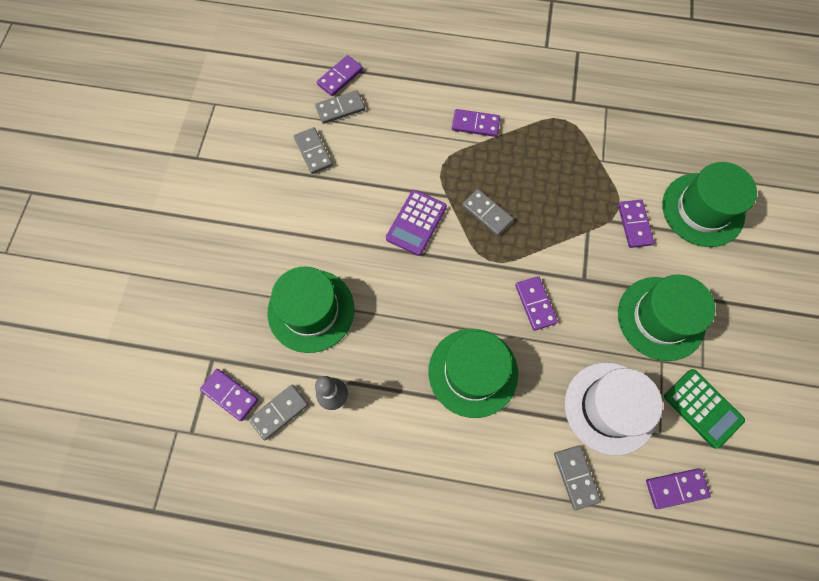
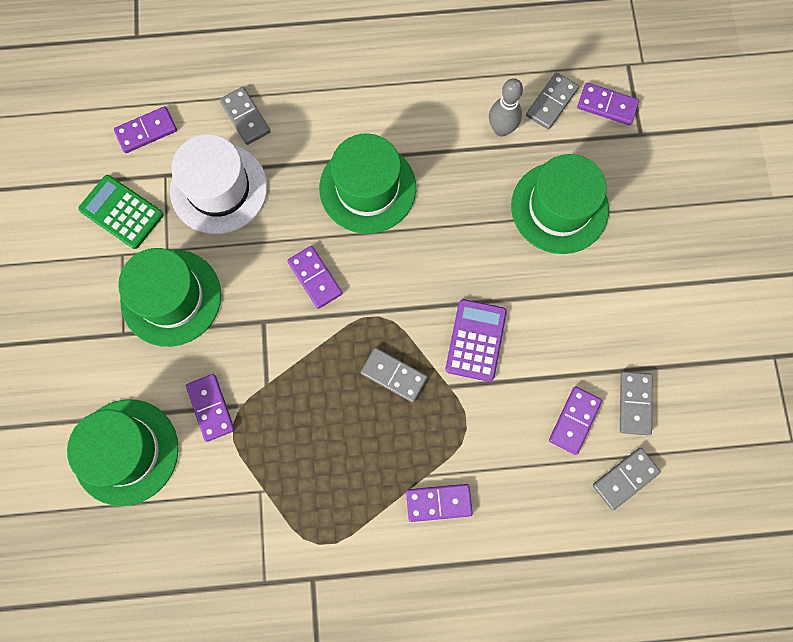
camera: 165 degrees right, 5 degrees up
grey domino [294,127,333,174] -> grey domino turned 45 degrees clockwise [620,371,652,435]
purple domino [317,55,363,96] -> purple domino moved to [549,386,602,455]

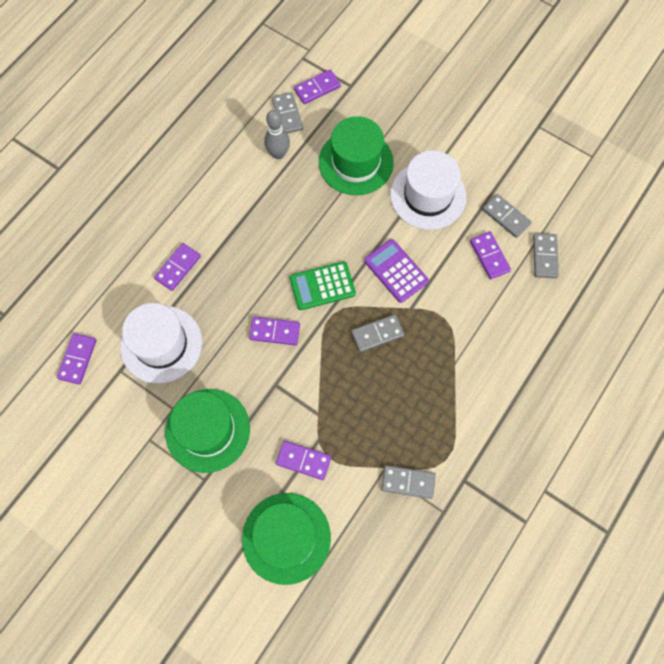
camera: 50 degrees left, 5 degrees down
green calculator [78,175,164,249] -> green calculator moved to [289,261,356,310]
grey domino [220,87,271,145] -> grey domino moved to [382,465,436,499]
green hat [319,133,416,234] -> none
purple domino [406,484,473,522] -> purple domino moved to [154,243,201,291]
none -> white hat [390,150,467,230]

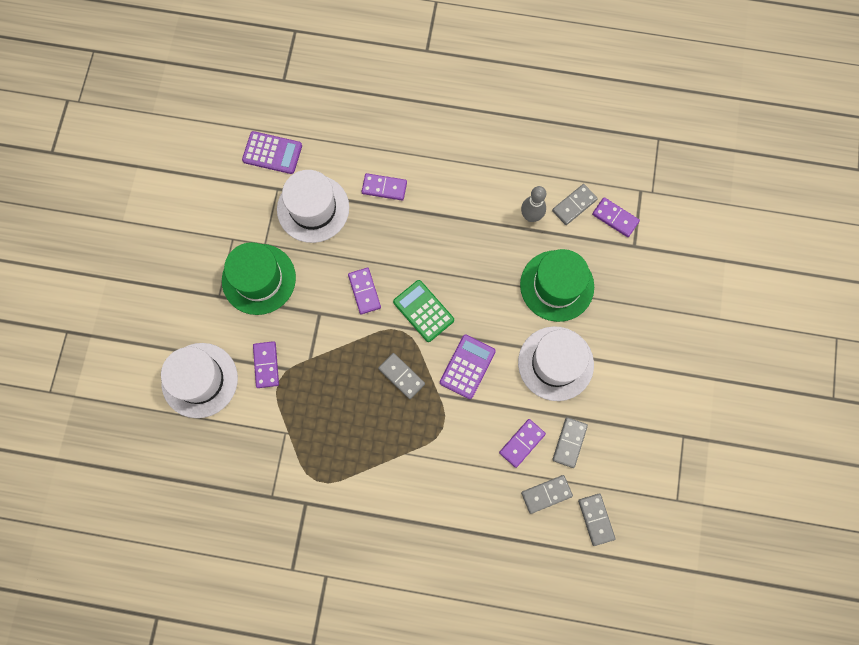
camera: 65 degrees right, 5 degrees up
purple domino [57,333,97,384] -> purple calculator [242,131,302,174]
green hat [242,493,331,585] -> white hat [161,343,238,418]
grey domino [382,465,436,499] -> grey domino moved to [578,494,615,546]

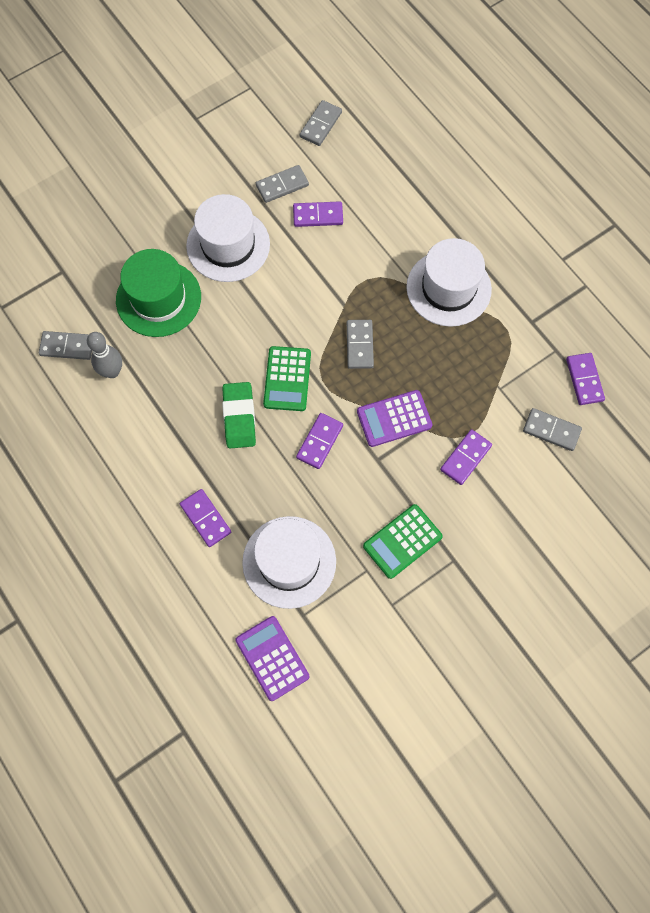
camera: 135 degrees left, 5 degrees down
white hat [161,343,238,418] -> white hat moved to [406,238,492,327]
green hat [222,242,296,315] -> green calculator [363,504,443,579]
purple calculator [440,335,496,399] -> purple calculator moved to [357,390,432,447]
grey domino [521,475,573,514] -> grey domino moved to [523,408,582,451]
purple domino [592,197,640,237] -> purple domino moved to [566,353,605,405]
none -> green eraser [222,382,256,448]

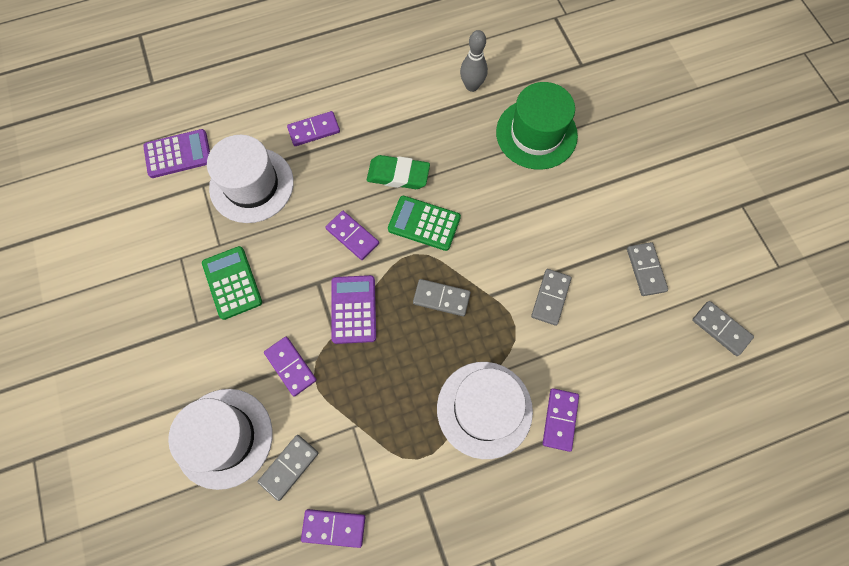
camera: 105 degrees right, 0 degrees up
grey domino [39,331,92,360] -> grey domino moved to [531,269,571,326]
white hat [186,194,270,282] -> white hat moved to [168,389,273,490]
purple domino [293,201,343,227] -> purple domino moved to [542,388,579,452]

